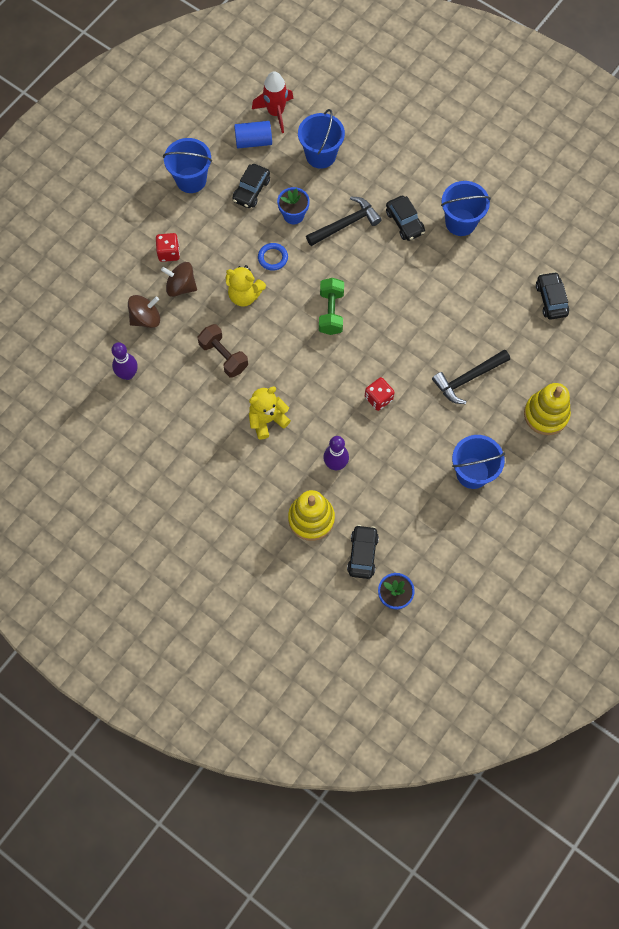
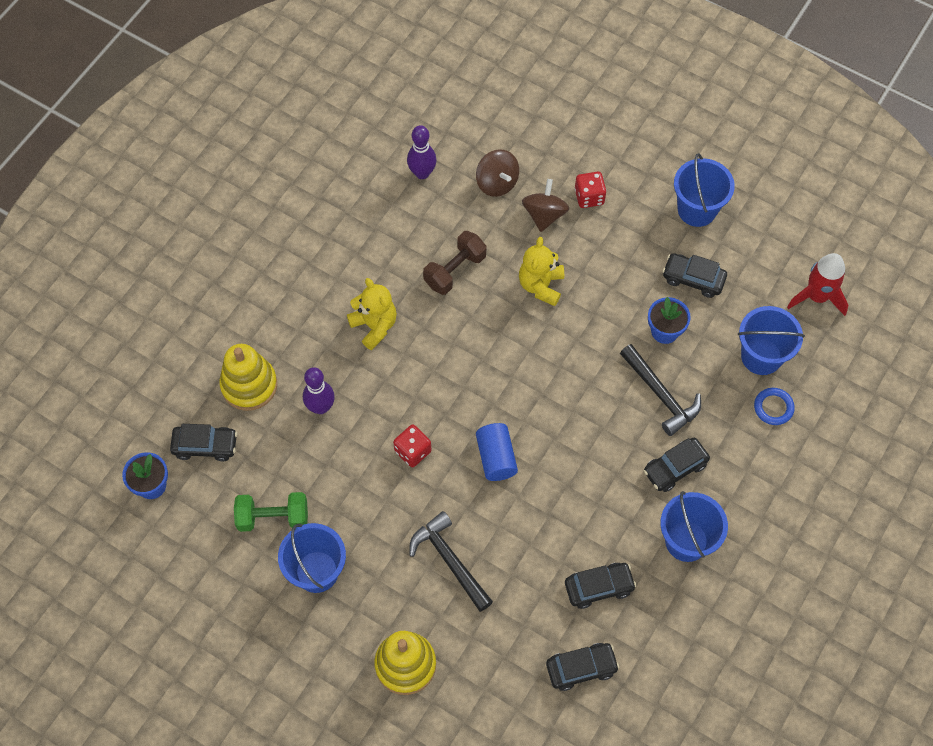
camera: 85 degrees right, 5 degrees down
blue cylinder [234,121,272,148] -> blue cylinder moved to [476,423,518,481]
blue ring [258,243,288,271] -> blue ring moved to [754,388,795,425]
green dumbbell [319,278,344,335] -> green dumbbell moved to [234,492,308,532]
none -> black car [565,563,636,609]

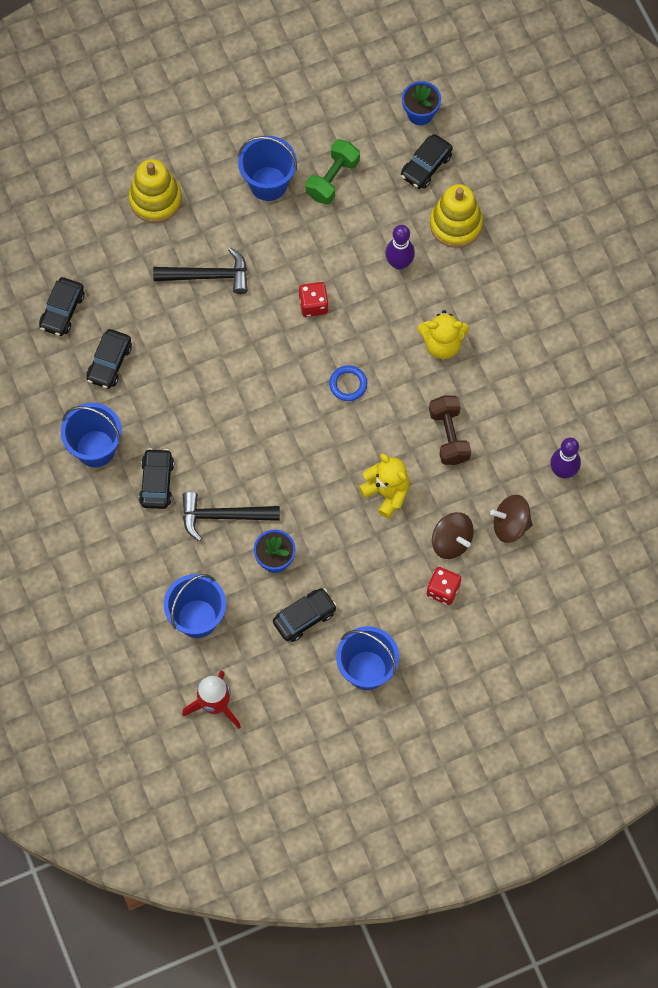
camera: 125 degrees right, 5 degrees up
blue cylinder [476,423,518,481] -> none
blue ring [754,388,795,425] -> blue ring moved to [329,365,367,401]

